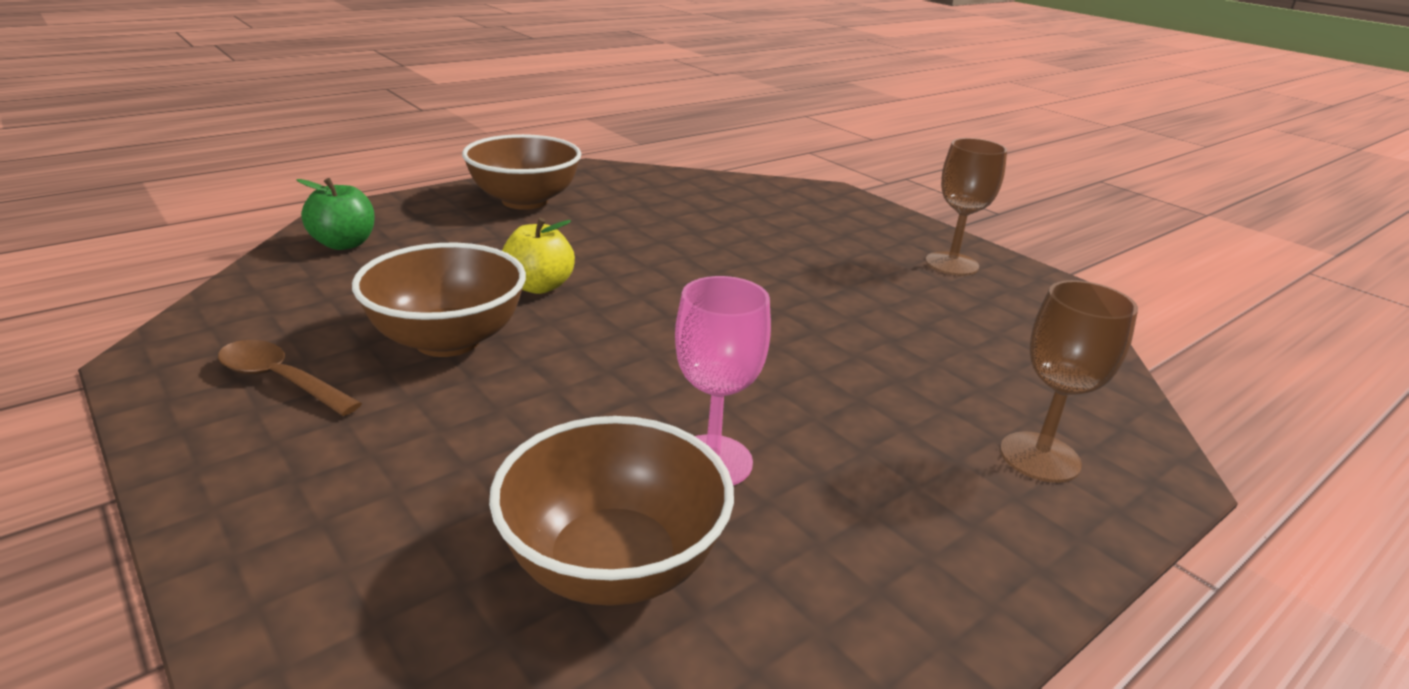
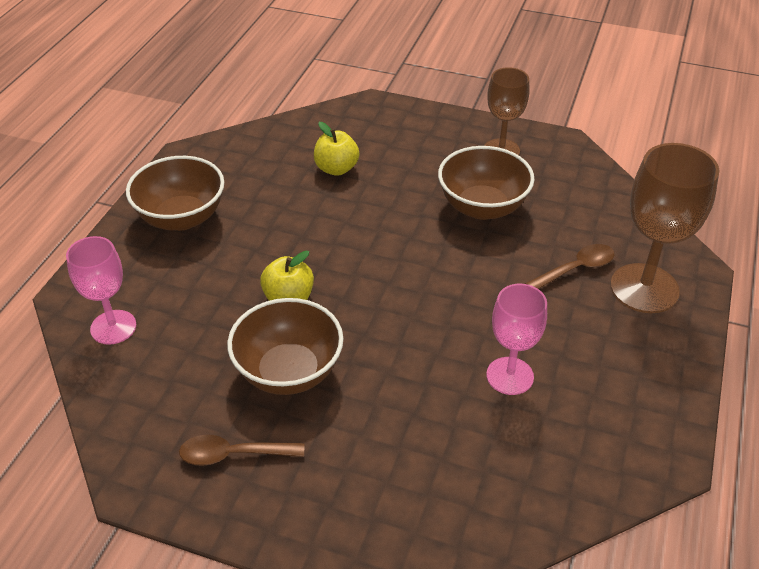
camera: 30 degrees left, 15 degrees up
green apple [297,178,375,250] -> pink goblet [66,236,136,345]
brown bowl [489,416,734,606] -> brown bowl moved to [438,146,535,220]
brown goblet [1000,280,1138,483] -> brown goblet [610,143,719,313], size x1.56
none -> yellow apple [314,122,359,176]
none -> brown spoon [525,244,615,289]

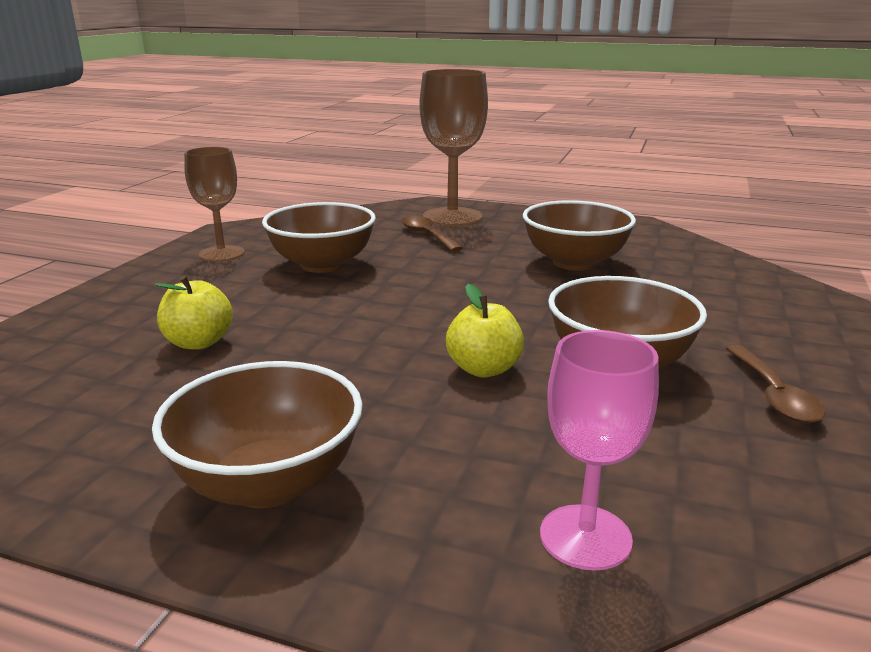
camera: 90 degrees left, 20 degrees down
pink goblet [486,284,547,395] -> brown bowl [523,200,636,271]

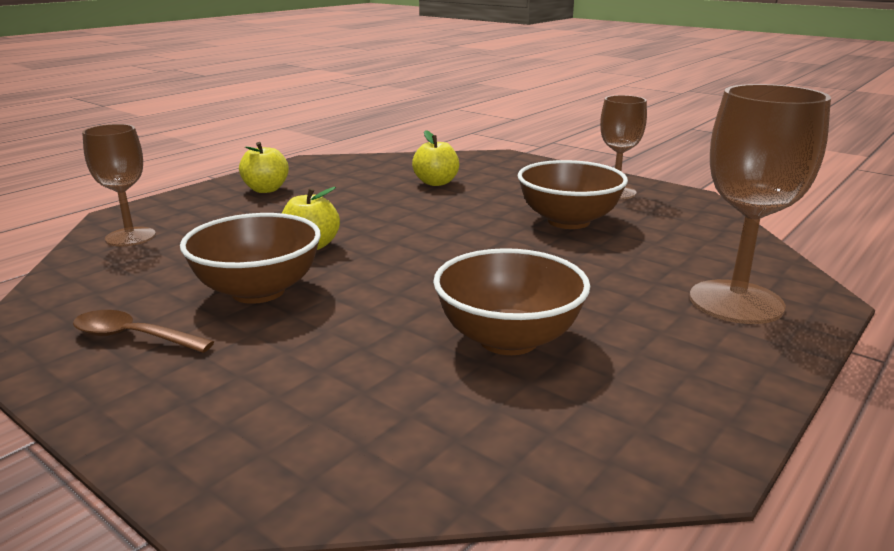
camera: 110 degrees right, 0 degrees up
brown bowl [152,361,363,508] -> yellow apple [239,142,289,193]
brown spoon [401,216,463,252] -> none
pink goblet [540,330,659,571] -> brown goblet [82,124,156,246]

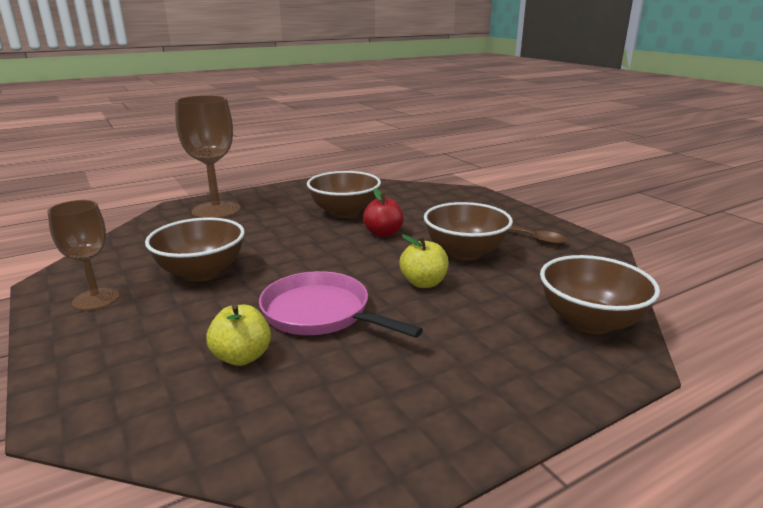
camera: 160 degrees left, 0 degrees up
brown goblet [82,124,156,246] -> brown bowl [540,255,660,334]
yellow apple [239,142,289,193] -> none
none -> pink pan [259,271,423,338]
none -> red apple [363,188,404,237]

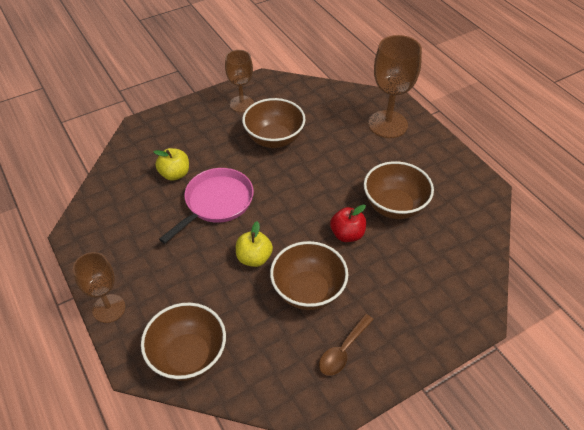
camera: 90 degrees right, 25 degrees up
none -> brown goblet [73,252,125,323]

